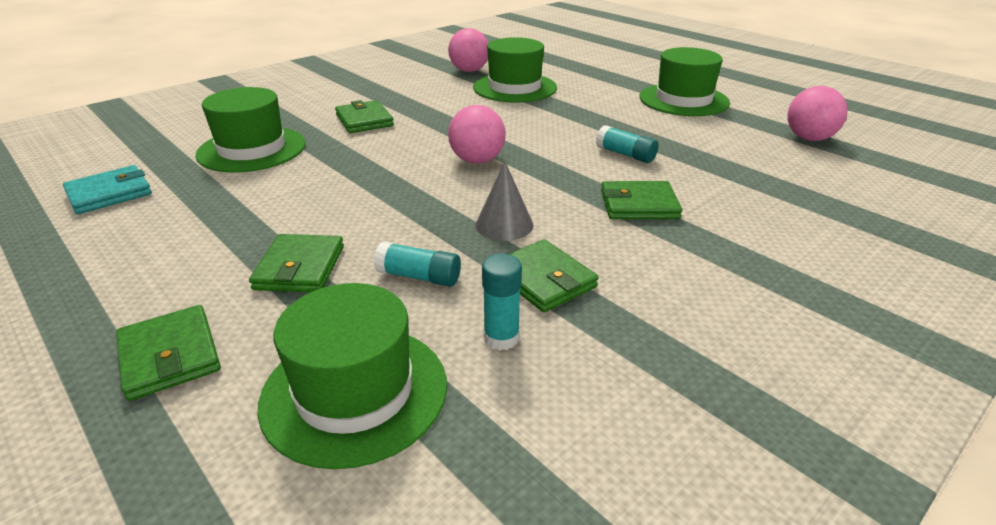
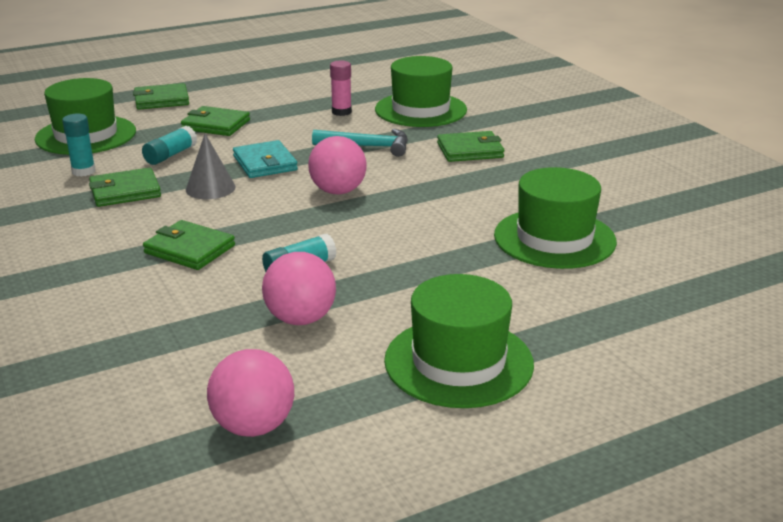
camera: 105 degrees right, 5 degrees down
turquoise wallet [63,165,152,214] -> turquoise wallet moved to [233,140,298,178]
pink ball [448,28,488,72] -> pink ball moved to [262,252,336,325]
green wallet [601,181,682,219] -> green wallet turned 75 degrees counterclockwise [143,220,235,270]
none -> turquoise hammer [312,129,408,157]
none -> pink glue stick [330,61,352,116]

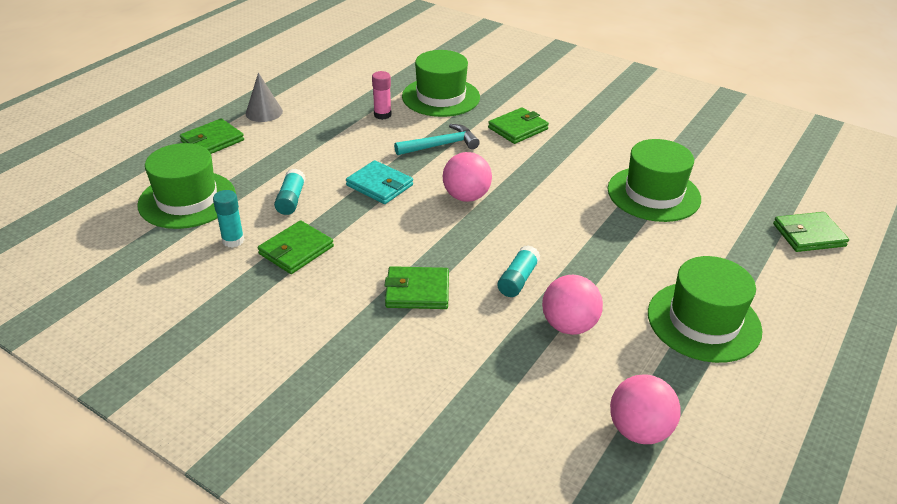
camera: 30 degrees left, 10 degrees up
green wallet [181,106,250,136] -> green wallet moved to [773,212,849,252]
grey cone [186,134,236,199] -> grey cone moved to [246,73,283,122]

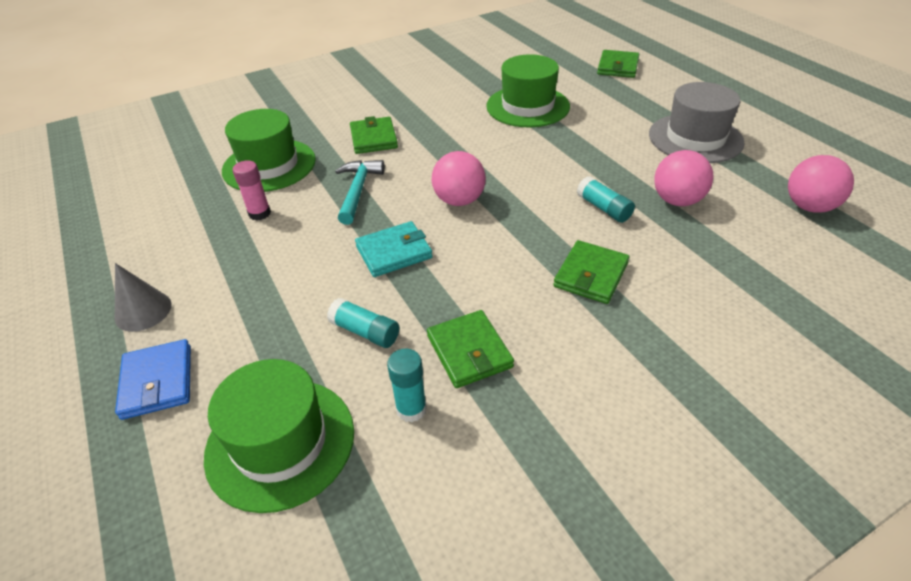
camera: 60 degrees left, 5 degrees up
green wallet [180,118,244,154] -> blue wallet [115,339,191,420]
green hat [648,256,762,363] -> grey hat [649,82,745,163]

